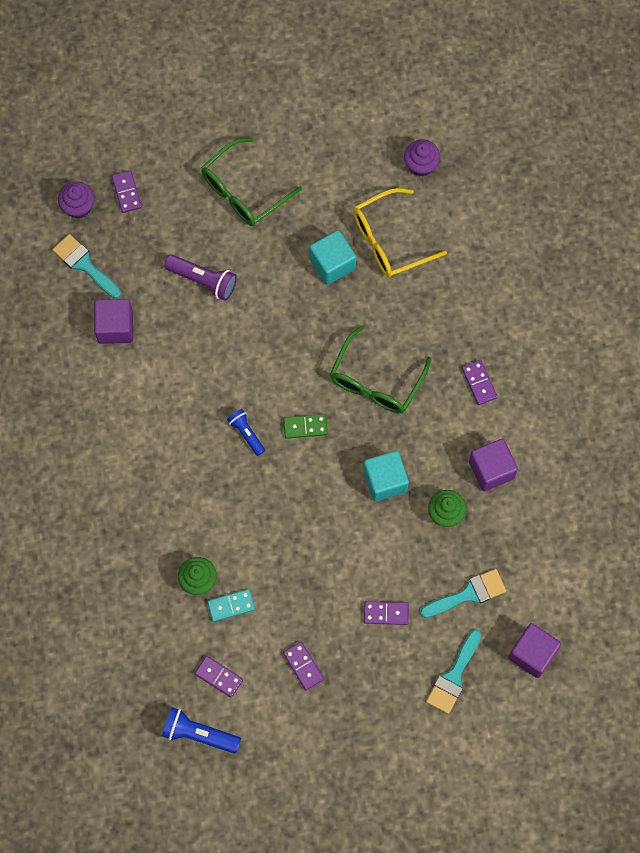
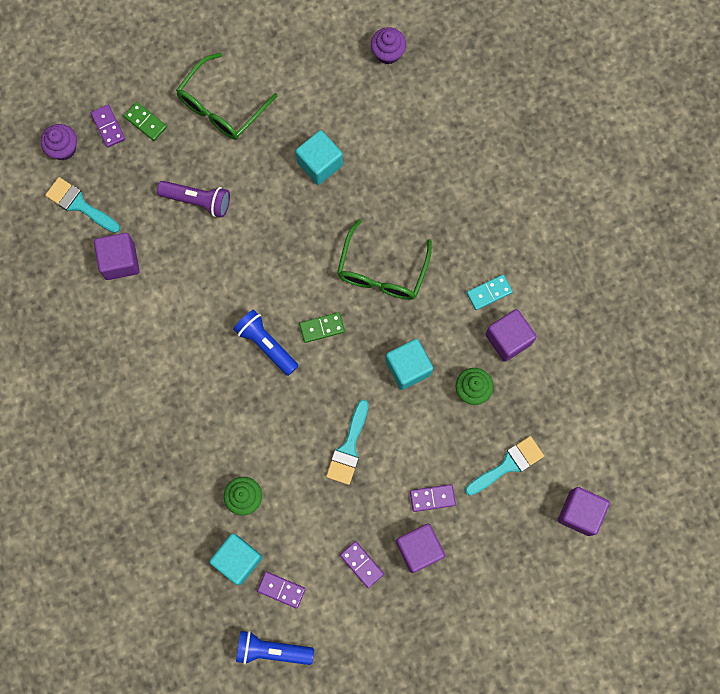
camera: 10 degrees left, 5 degrees up
turquoise domino [207,589,255,622] -> turquoise domino moved to [467,275,513,310]
blue flashlight [227,409,265,456] -> blue flashlight [233,309,298,376], size x1.52
yellow glasses [353,188,447,277] -> none
turquoise brush [426,629,481,714] -> turquoise brush moved to [326,400,368,485]
purple domino [462,360,497,405] -> none
none -> green domino [124,102,167,141]
none -> turquoise cube [209,534,263,585]
none -> purple cube [396,524,445,573]

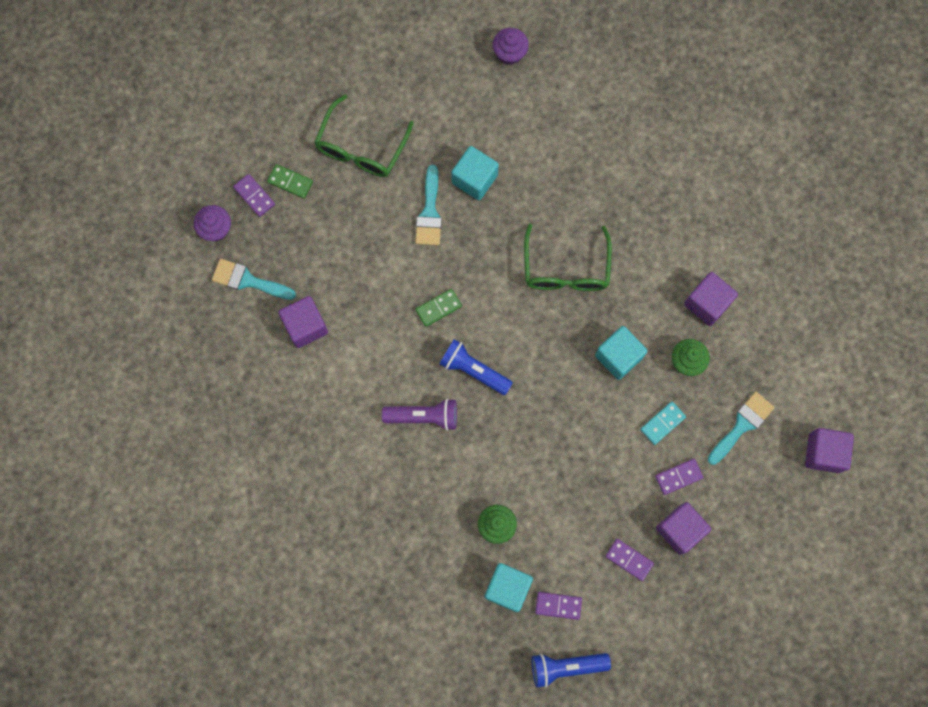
camera: 15 degrees left, 0 degrees up
purple flashlight [157,181,230,217] -> purple flashlight moved to [382,399,457,431]
green domino [299,312,345,343] -> green domino moved to [415,289,462,327]
turquoise brush [326,400,368,485] -> turquoise brush moved to [415,165,442,245]
turquoise domino [467,275,513,310] -> turquoise domino moved to [640,401,686,445]

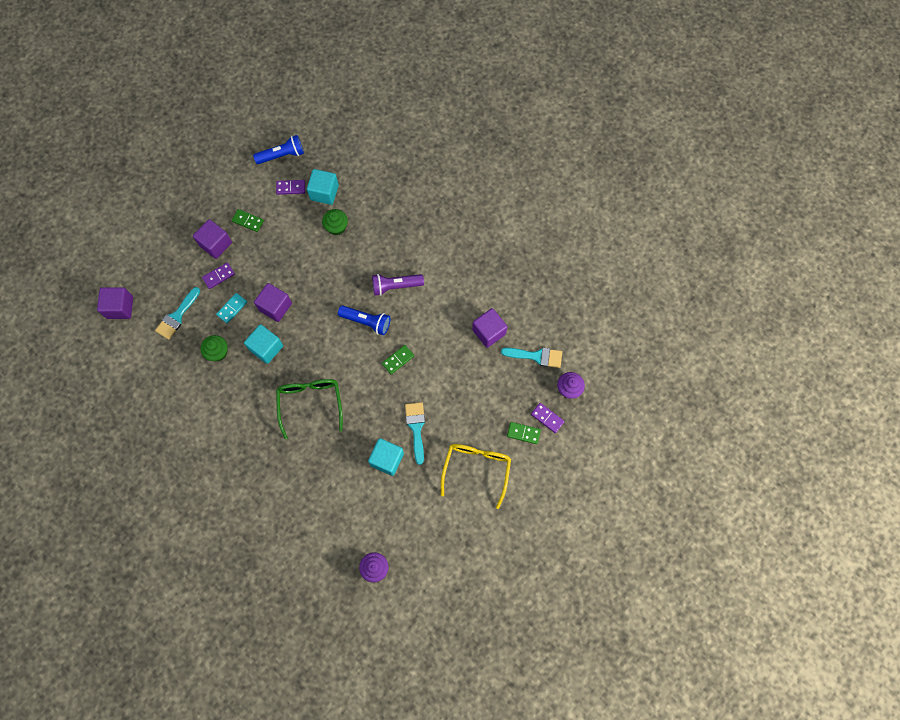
camera: 170 degrees right, 5 degrees down
green glasses [314,95,414,177] -> yellow glasses [441,444,511,509]
purple domino [605,539,654,581] -> green domino [232,209,264,232]
purple cube [684,272,738,326] -> purple cube moved to [254,283,292,322]

